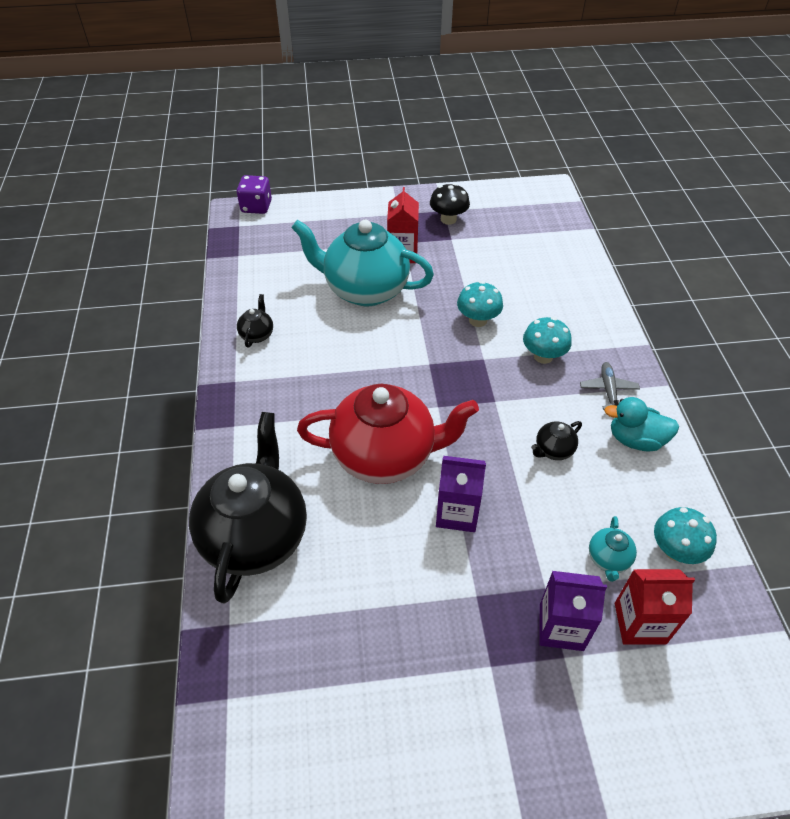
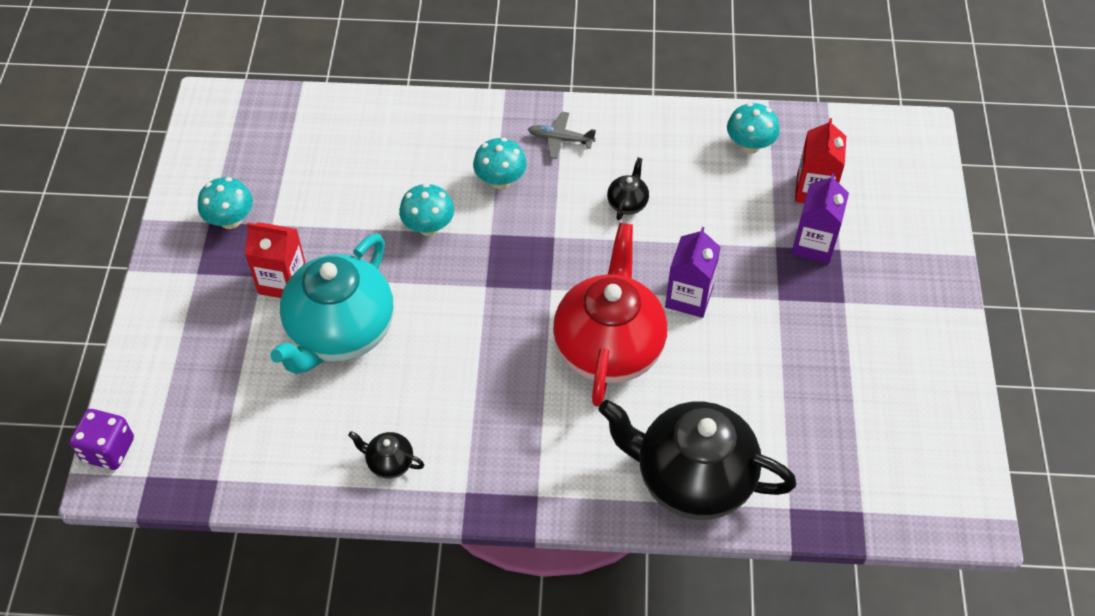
camera: 80 degrees left, 5 degrees up
black mushroom [430,183,470,225] -> turquoise mushroom [198,177,253,229]
black teapot [531,421,582,460] -> black teapot turned 135 degrees counterclockwise [607,158,649,220]
turquoise teapot [589,516,637,582] -> none
turquoise duck [604,397,679,451] -> none

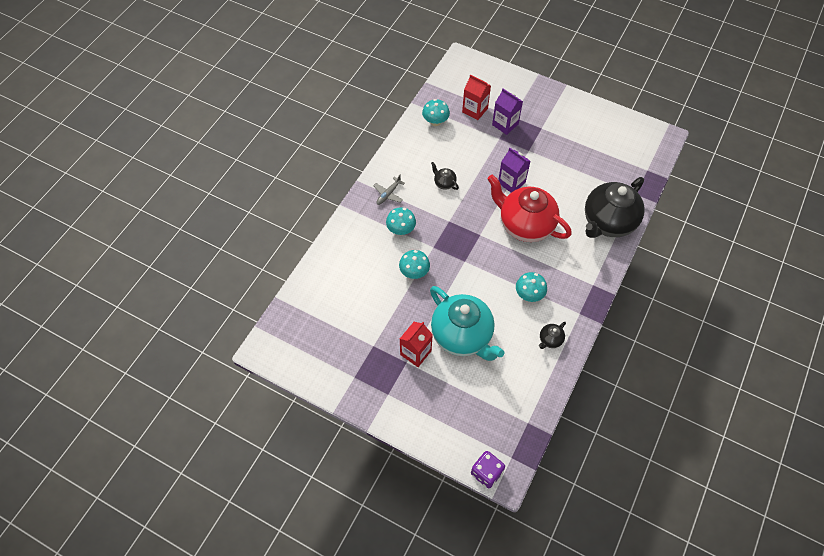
camera: 65 degrees left, 5 degrees up
turquoise mushroom [198,177,253,229] -> turquoise mushroom moved to [516,272,547,302]

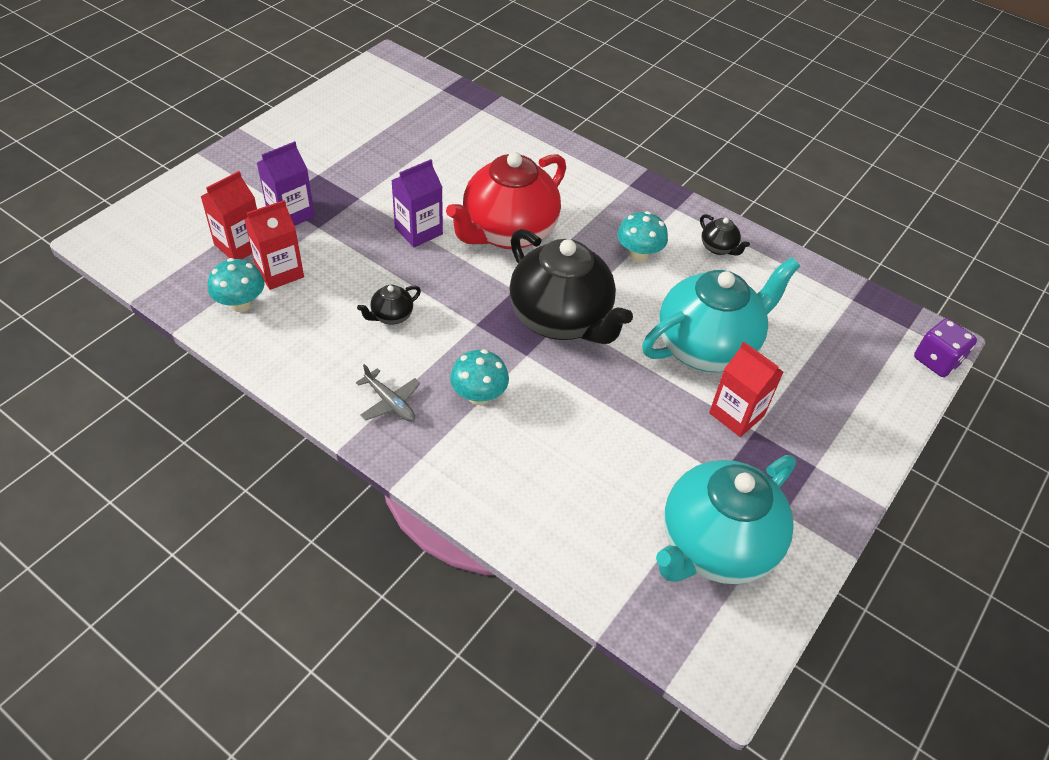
camera: 85 degrees left, 10 degrees down
turquoise mushroom [399,250,430,279] -> none
black teapot [585,177,645,238] -> black teapot moved to [509,229,633,344]
none -> red carton [244,200,304,290]
none -> turquoise teapot [656,455,796,584]

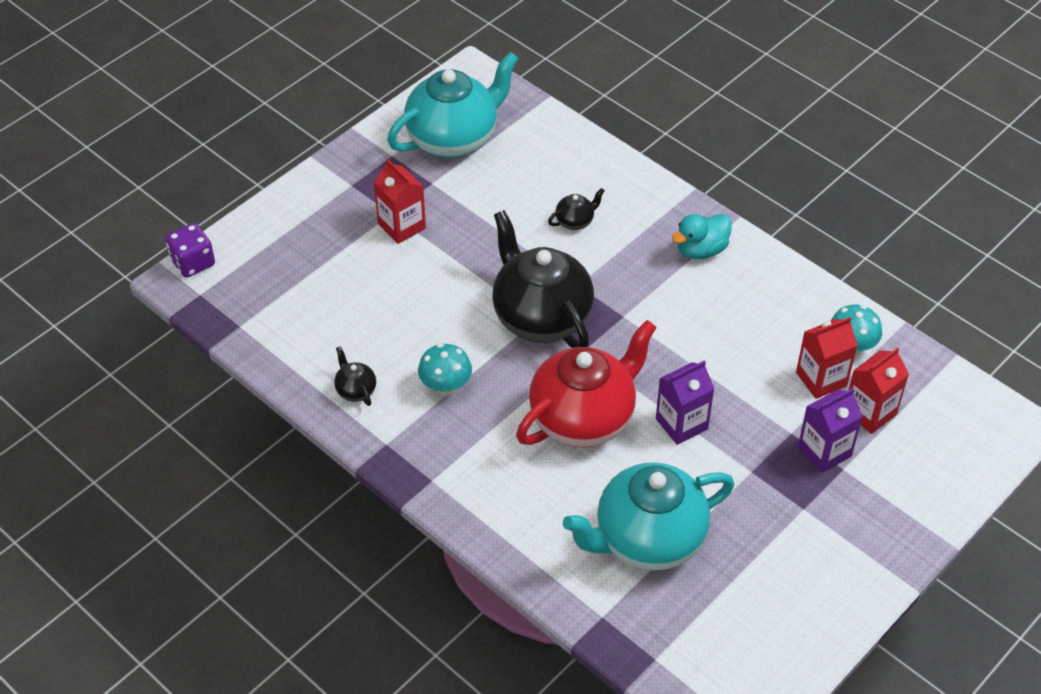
camera: 170 degrees left, 0 degrees up
grey plane [356,364,420,421] -> turquoise duck [672,214,732,260]
black teapot [357,285,421,325] -> black teapot moved to [548,188,605,230]
turquoise mushroom [450,349,509,405] -> none
turquoise teapot [642,257,800,373] -> turquoise teapot moved to [563,462,734,570]

